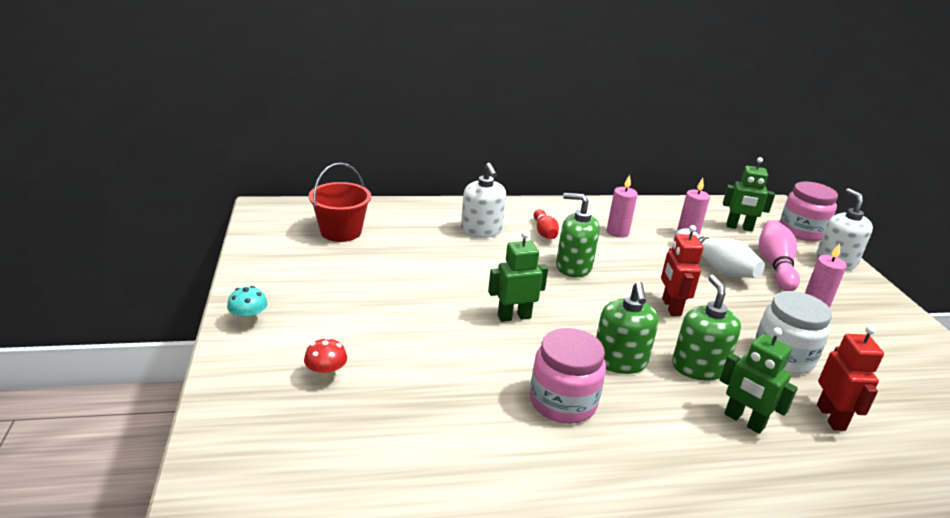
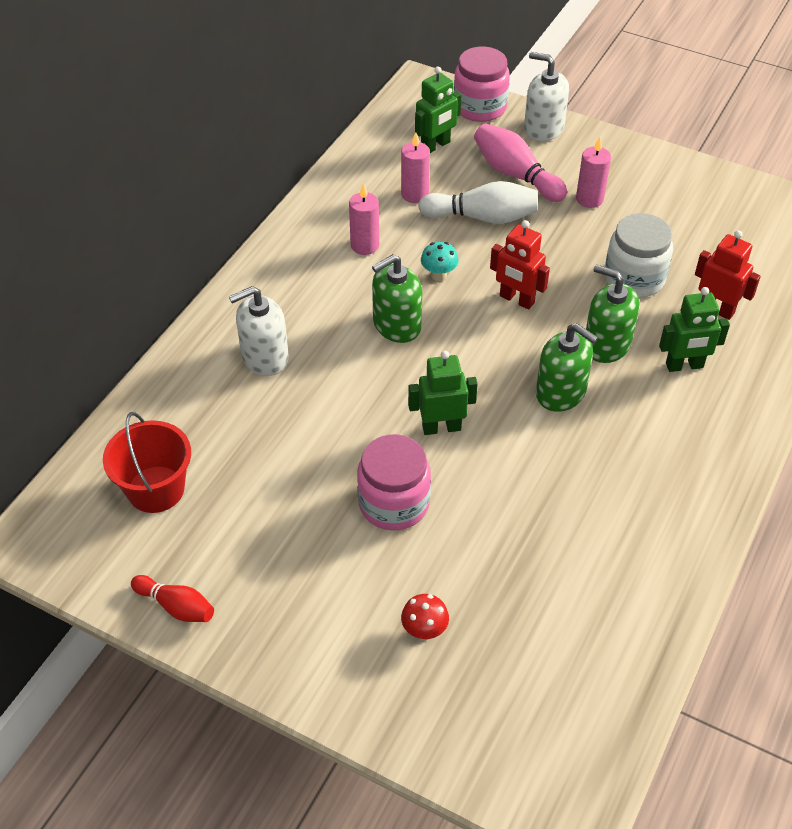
camera: 50 degrees left, 20 degrees up
turquoise mushroom [227,286,268,327] -> turquoise mushroom moved to [421,242,459,281]
white soap dispenser [461,163,506,238] -> white soap dispenser turned 135 degrees clockwise [229,286,289,376]
green robot [488,231,548,322] -> green robot turned 60 degrees clockwise [408,351,478,435]
pink jar [530,328,606,424] -> pink jar moved to [357,434,431,530]
red bowling pin [534,209,559,239] -> red bowling pin moved to [131,575,214,622]

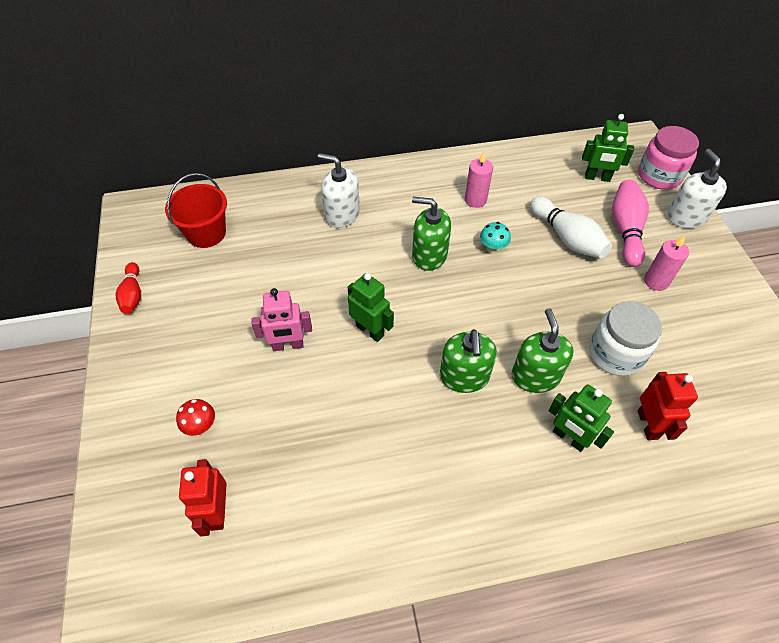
camera: 50 degrees right, 5 degrees up
pink jar [357,434,431,530] -> pink robot [251,288,312,351]
pink candle [401,133,430,203] -> none
red robot [490,220,550,309] -> red robot moved to [179,459,227,536]

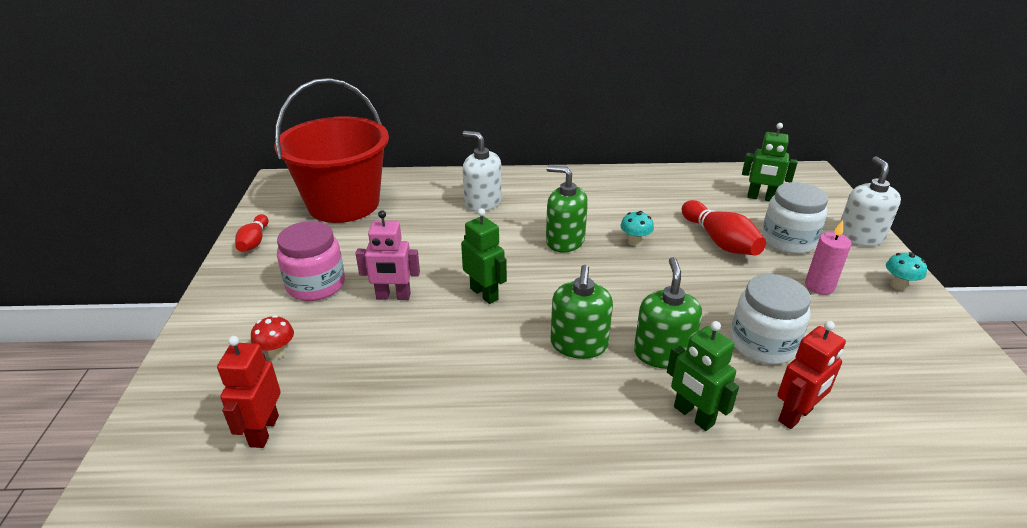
camera: 10 degrees right, 20 degrees down
red bucket [165,173,227,248] -> red bucket [274,78,389,223], size x1.79
pink candle [465,152,493,208] -> none
white bowling pin [530,196,612,259] -> red bowling pin [682,200,766,255]
pink bowling pin [612,180,649,267] -> white jar [762,182,828,254]
pink jar [638,126,699,189] -> pink jar moved to [277,221,345,301]
red robot [638,372,698,440] -> red robot turned 45 degrees clockwise [777,321,846,429]
none -> turquoise mushroom [886,252,927,290]

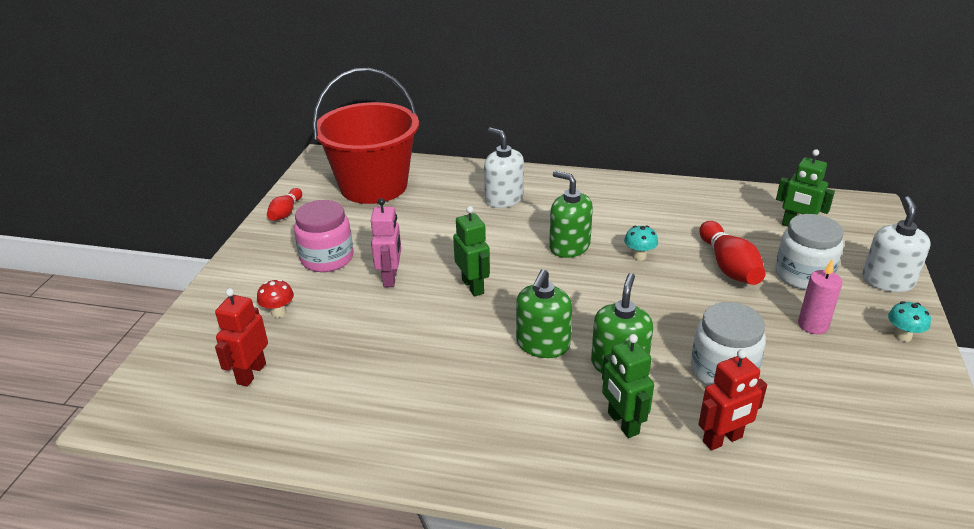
camera: 15 degrees right, 0 degrees up
pink robot [356,210,420,300] -> pink robot turned 105 degrees counterclockwise [371,198,401,287]

